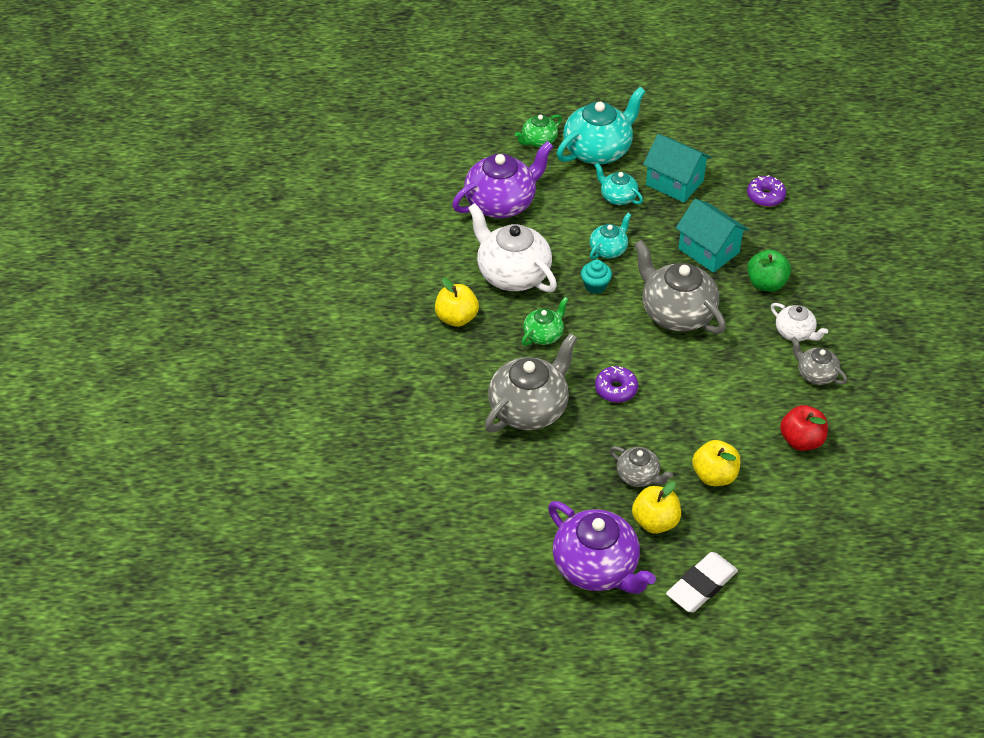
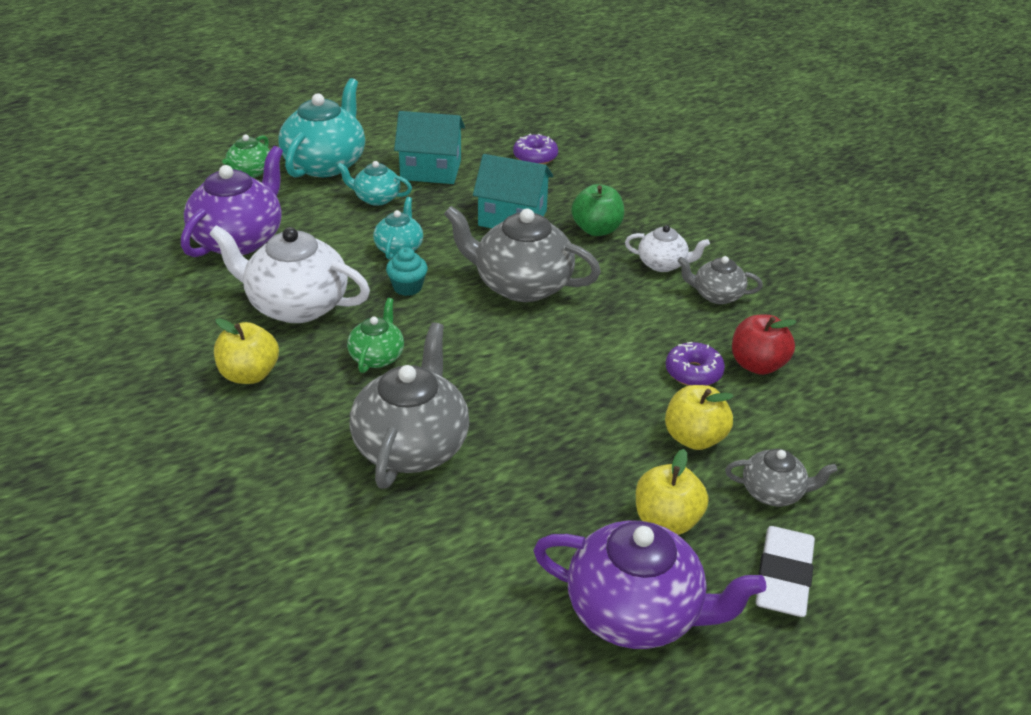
camera: 30 degrees left, 10 degrees down
purple donut [595,366,638,403] -> purple donut moved to [665,342,725,386]
grey teapot [610,446,673,487] -> grey teapot moved to [725,449,838,507]

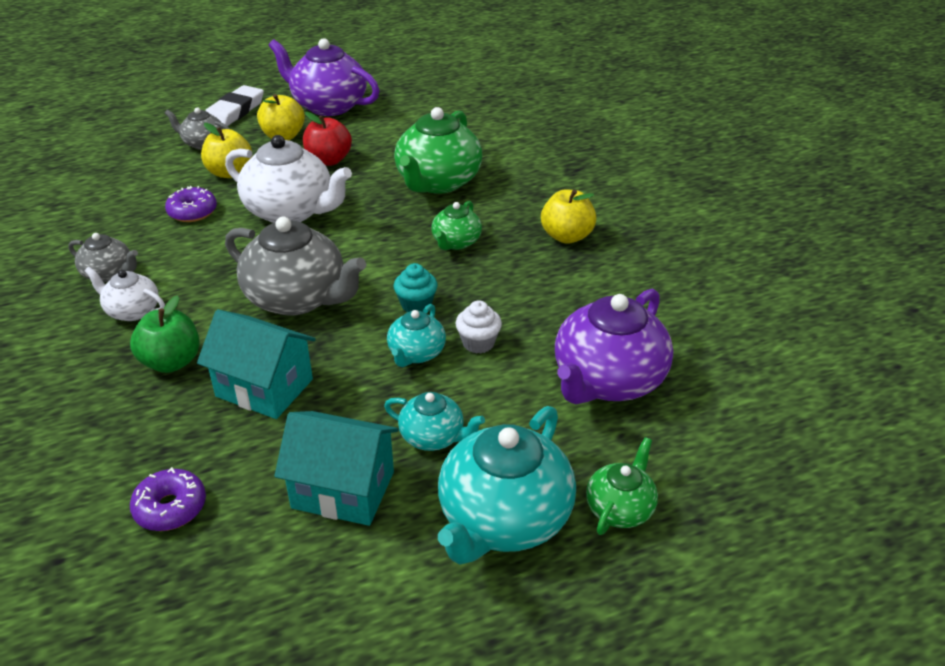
camera: 170 degrees left, 0 degrees up
white teapot [209,225,370,323] -> white teapot moved to [225,135,352,223]
grey teapot [350,322,469,489] -> green teapot [394,107,482,194]
red apple [732,315,797,375] -> red apple moved to [303,112,352,166]
none -> white cupcake [456,300,502,354]

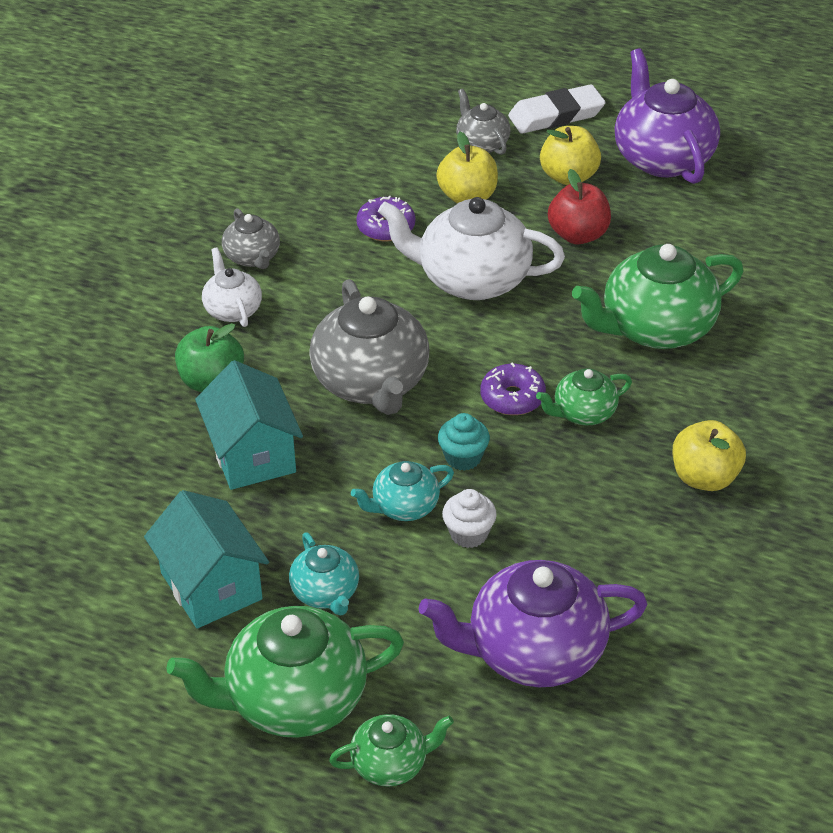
camera: 45 degrees right, 5 degrees up
purple donut [130,467,206,531] -> purple donut moved to [480,362,546,415]
white teapot [225,135,352,223] -> white teapot turned 120 degrees clockwise [378,197,565,300]
turquoise teapot [438,406,576,565] -> green teapot [166,606,404,738]

